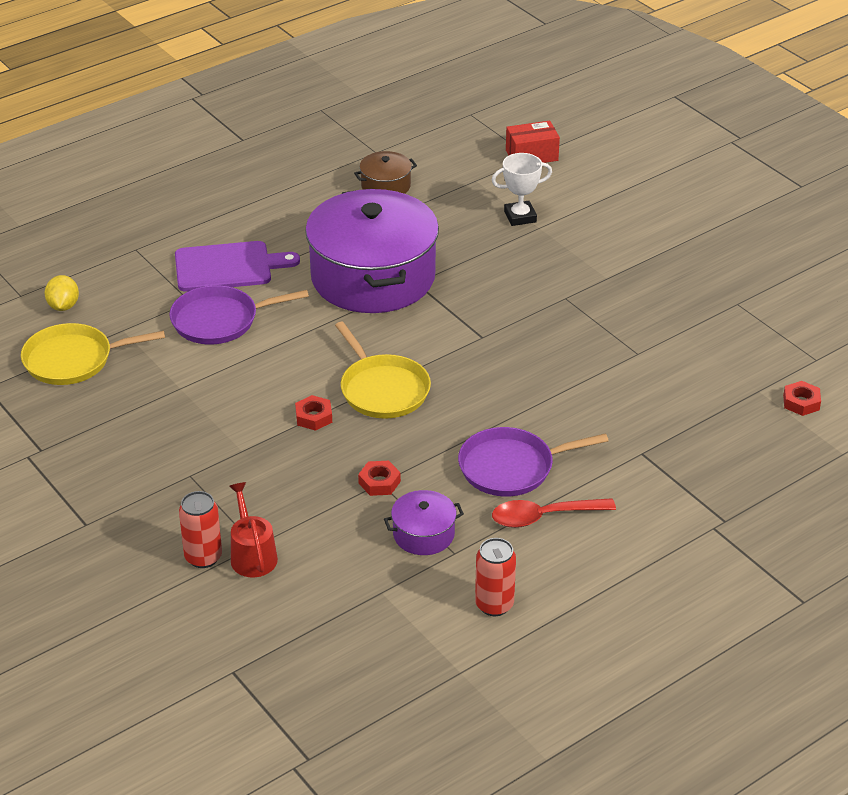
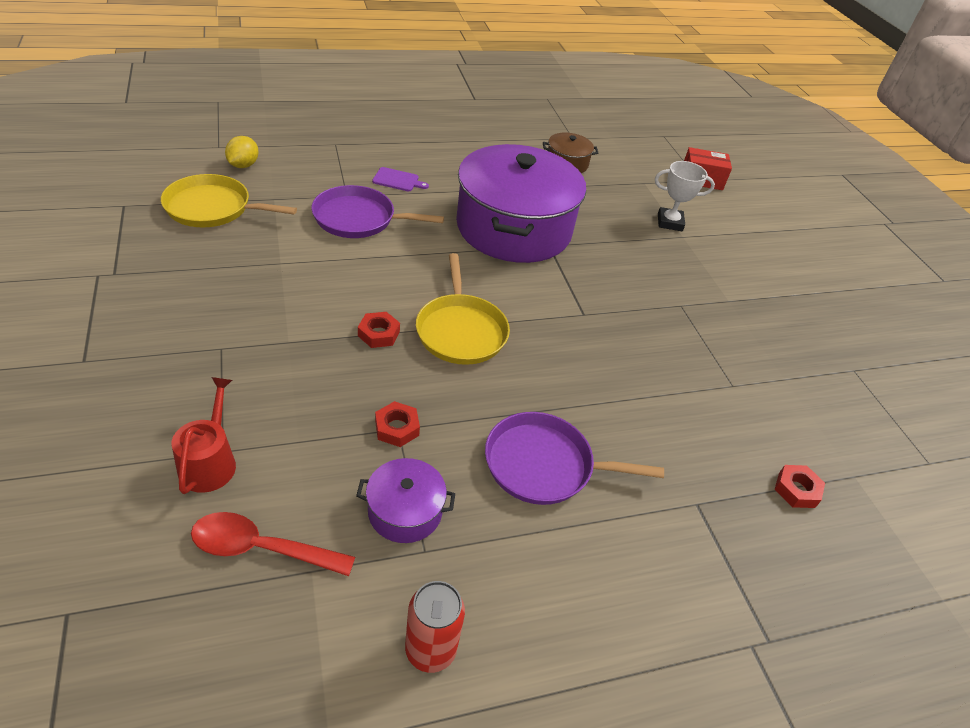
camera: 15 degrees right, 5 degrees up
purple cutting board [175,241,300,292] -> purple cutting board [372,167,429,191], size x0.49
red can [179,491,222,568] -> none
red spoon [492,498,616,528] -> red spoon moved to [191,512,355,576]
red nut [783,381,821,416] -> red nut moved to [775,465,825,508]

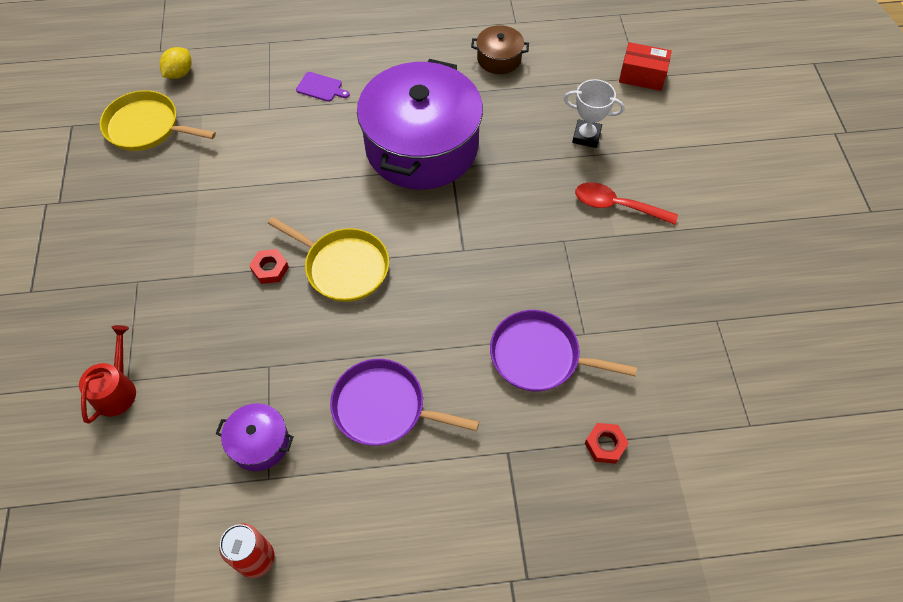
camera: 15 degrees right, 15 degrees up
red spoon [191,512,355,576] -> red spoon moved to [575,182,678,225]
purple pan [311,185,444,238] -> purple pan moved to [490,310,637,391]
red nut [375,401,420,447] -> none
yellow pan [416,253,510,365] -> yellow pan turned 60 degrees counterclockwise [268,217,389,302]

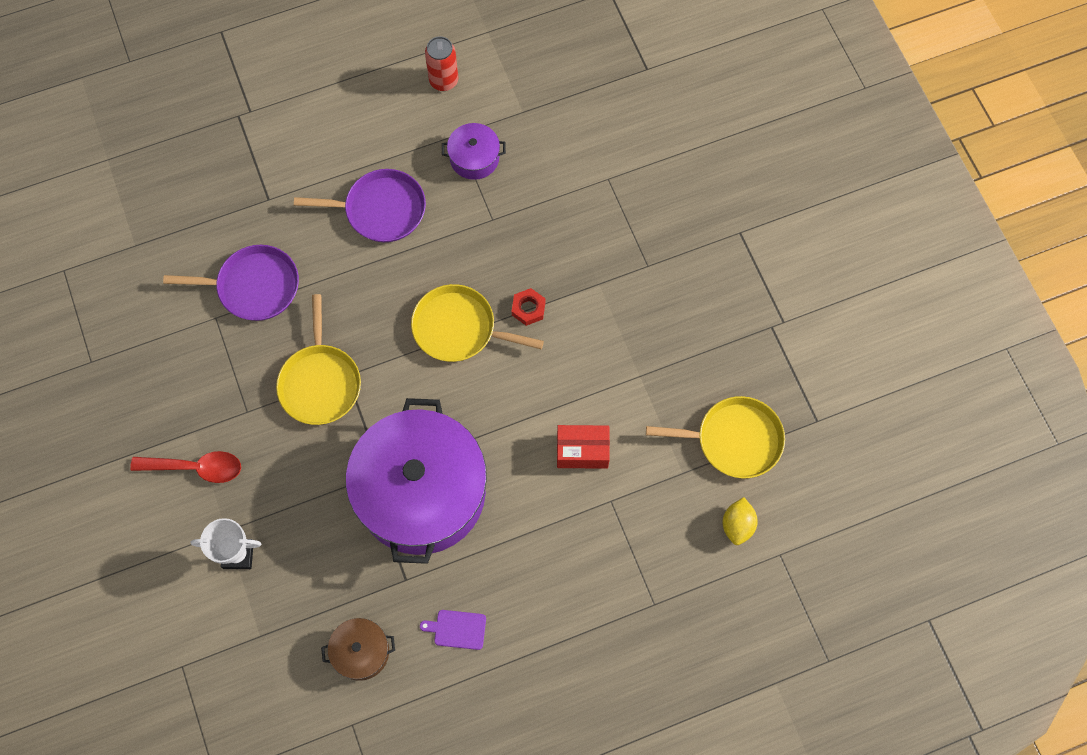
camera: 165 degrees right, 10 degrees up
red watering can [79,325,136,424] -> none
purple cutting board [296,72,350,102] -> purple cutting board moved to [420,610,486,650]
red nut [585,423,629,464] -> none
red box [619,42,672,91] -> red box moved to [557,425,610,469]
none -> yellow pan [276,294,361,425]

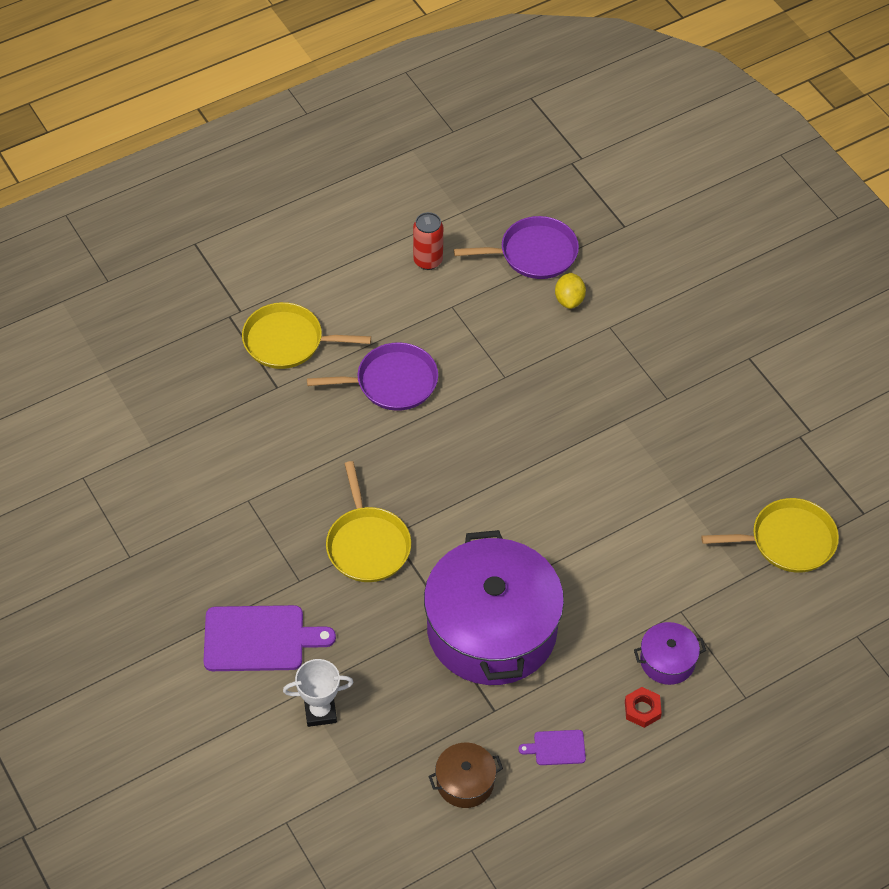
camera: 10 degrees left, 15 degrees down
red spoon [130,451,241,483] -> purple cutting board [203,605,336,671]
purple pan [163,245,299,321] -> purple pan moved to [454,216,579,279]
yellow pan [411,284,544,362] -> yellow pan moved to [242,302,371,369]
purple pot [442,123,506,180] -> purple pot moved to [634,622,706,685]
red nut [511,288,546,326] -> red nut moved to [625,687,662,728]
red box [557,425,610,469] -> none
yellow lemon [723,497,758,545] -> yellow lemon moved to [555,273,586,309]

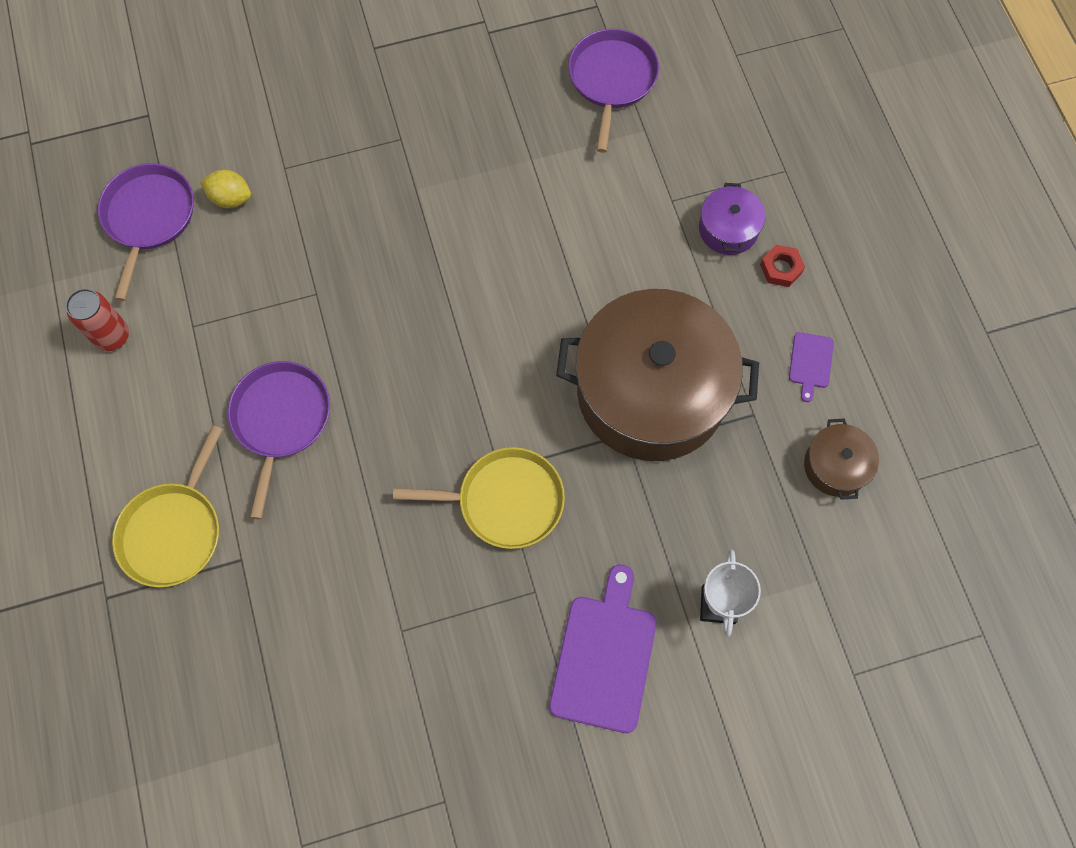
camera: 75 degrees left, 15 degrees up
purple pot [424,530,564,685] -> brown pot [556,289,759,461]
yellow pan [701,498,839,573] -> purple pan [568,29,659,153]

